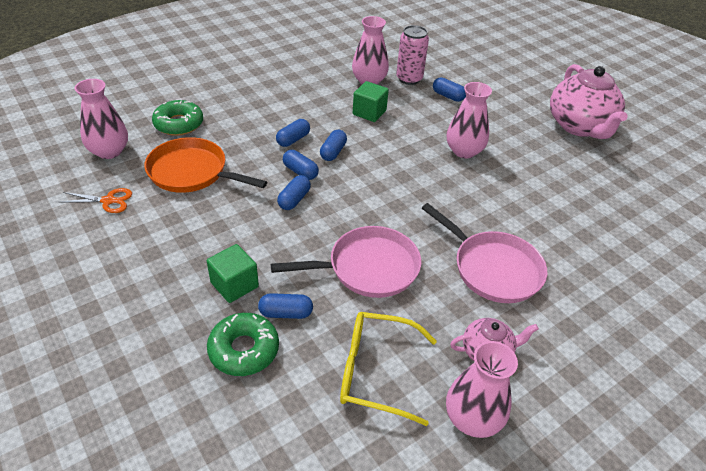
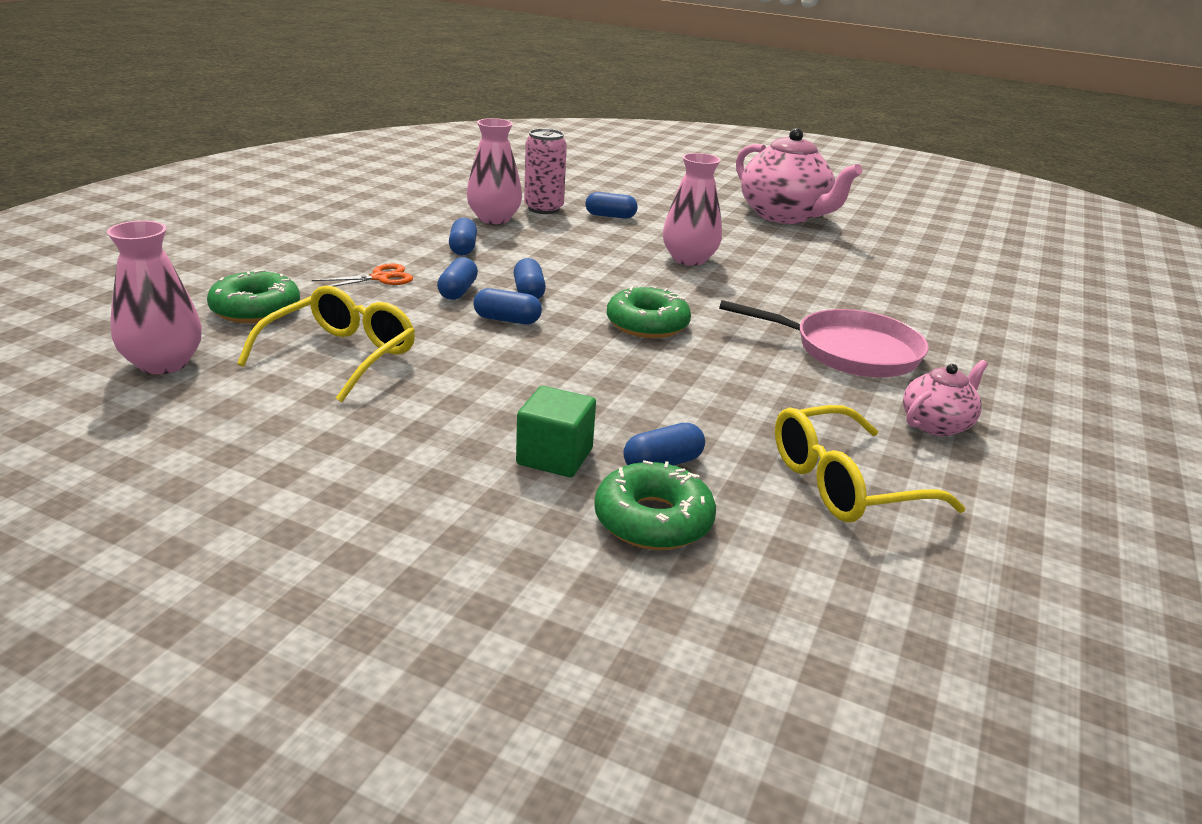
camera: 30 degrees left, 15 degrees down
orange scissors [61,188,132,213] -> orange scissors moved to [312,264,413,287]
orange pan [144,137,267,193] -> yellow glasses [237,285,415,402]
pink pan [271,226,421,298] -> none
blue capsule [277,175,311,210] -> blue capsule moved to [449,218,477,256]
green cube [353,81,389,122] -> none
pink vase [446,341,518,438] -> none
none -> green donut [607,286,691,338]

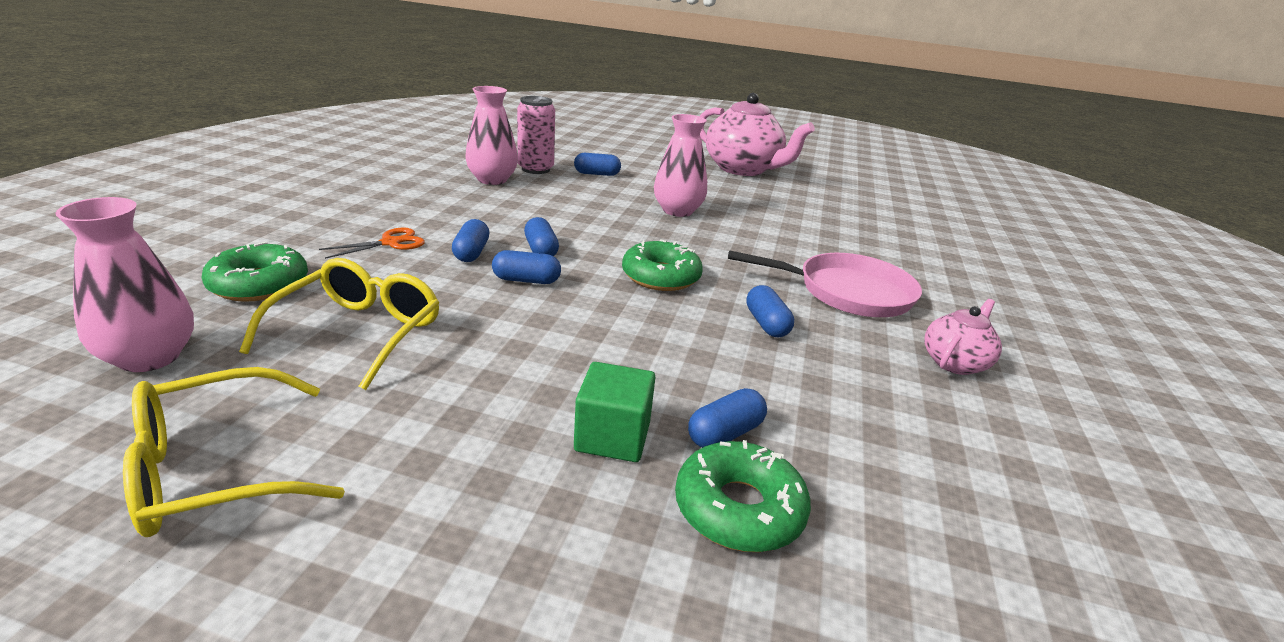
camera: 10 degrees left, 0 degrees up
blue capsule [449,218,477,256] -> blue capsule moved to [746,285,794,337]
yellow glasses [775,405,966,522] -> yellow glasses moved to [123,367,345,537]

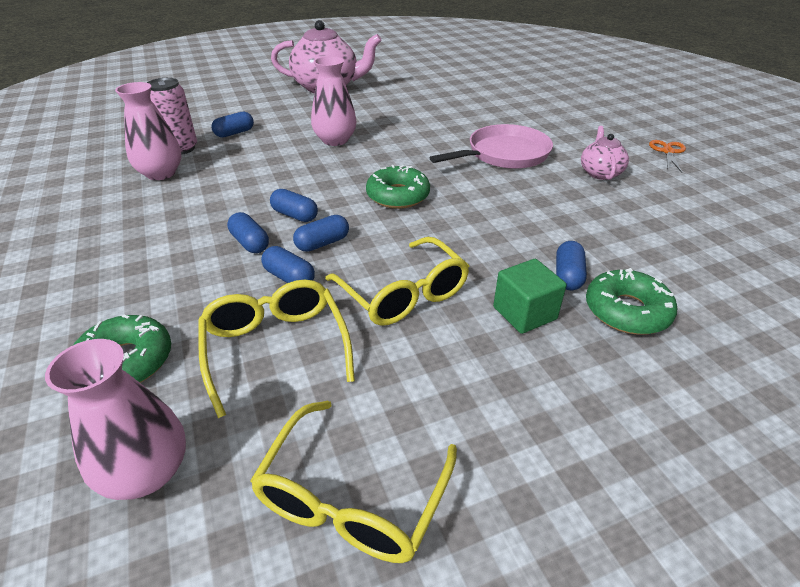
camera: 35 degrees left, 10 degrees up
orange scissors [319,228,425,259] -> orange scissors moved to [649,140,686,173]
blue capsule [746,285,794,337] -> blue capsule moved to [261,246,315,283]
none -> yellow glasses [325,237,469,326]

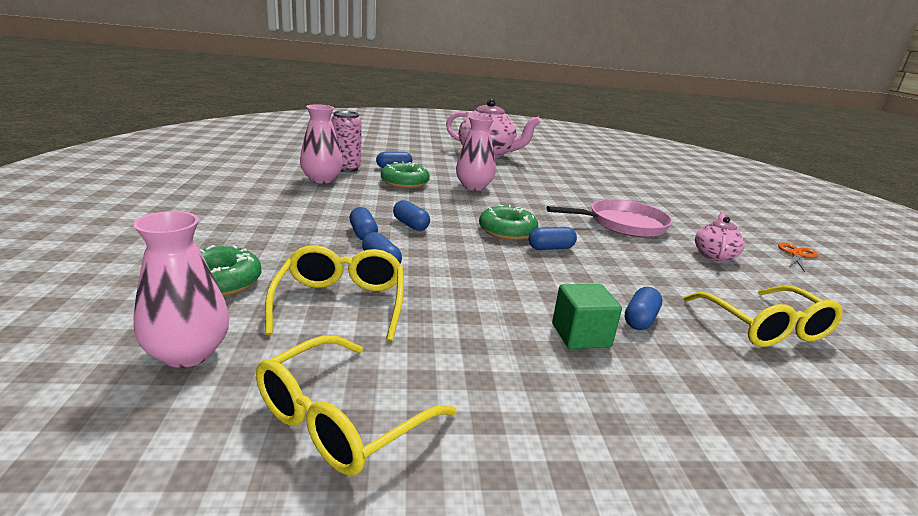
camera: 15 degrees right, 15 degrees down
blue capsule [293,215,349,252] -> blue capsule moved to [529,227,577,250]
yellow glasses [325,237,469,326] -> yellow glasses moved to [684,286,843,347]
green donut [586,268,677,335] -> green donut moved to [381,161,430,188]

